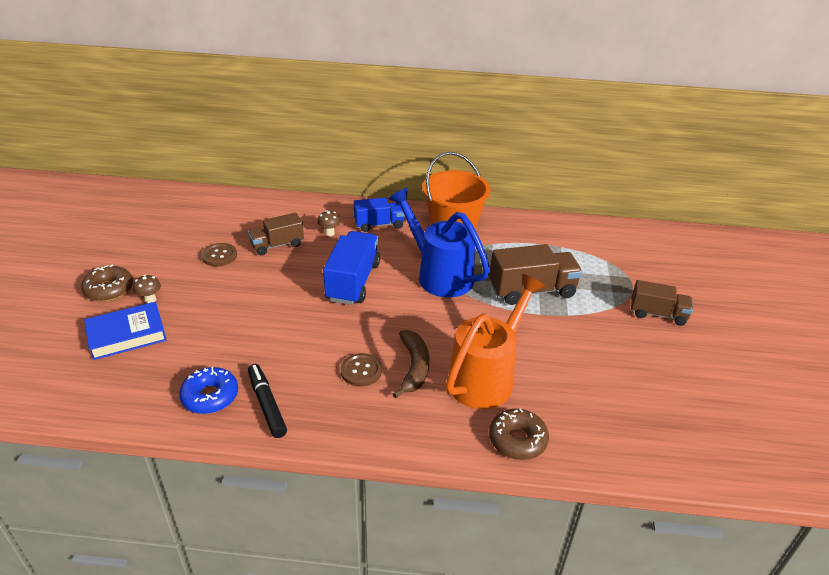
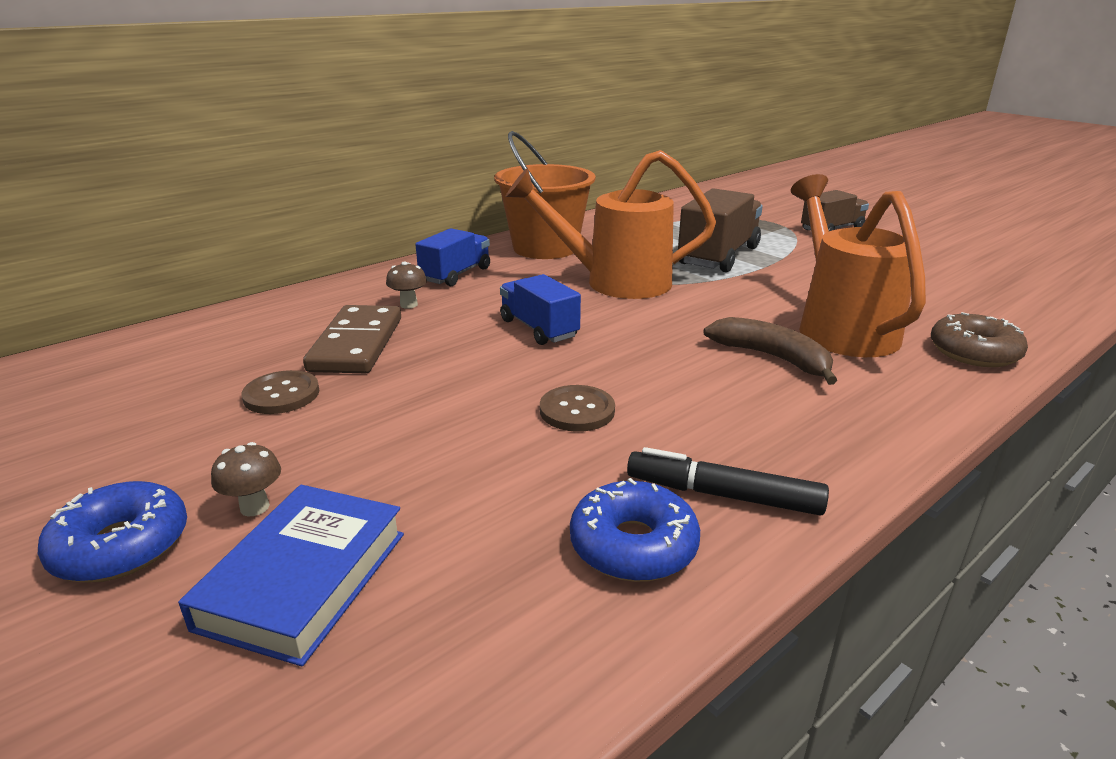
camera: 45 degrees left, 10 degrees down
brown donut [81,265,133,302] -> blue donut [38,481,187,582]
brown truck [248,213,304,255] -> brown domino [303,305,401,373]
blue truck [323,231,380,305] -> blue truck [500,274,581,345], size x0.65
brown button [340,353,382,387] -> brown button moved to [540,385,615,432]
blue watering can [389,188,490,298] -> orange watering can [506,150,716,299]

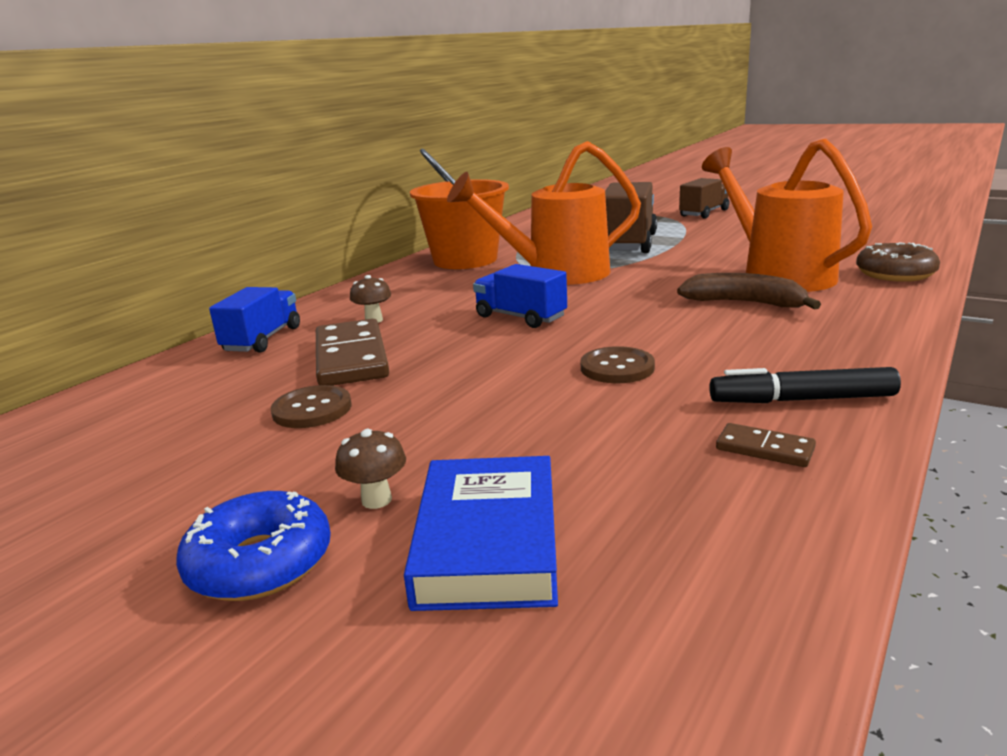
camera: 15 degrees left, 5 degrees down
blue truck [415,228,490,286] -> blue truck moved to [209,287,300,353]
blue donut [570,478,700,582] -> brown domino [716,423,816,467]

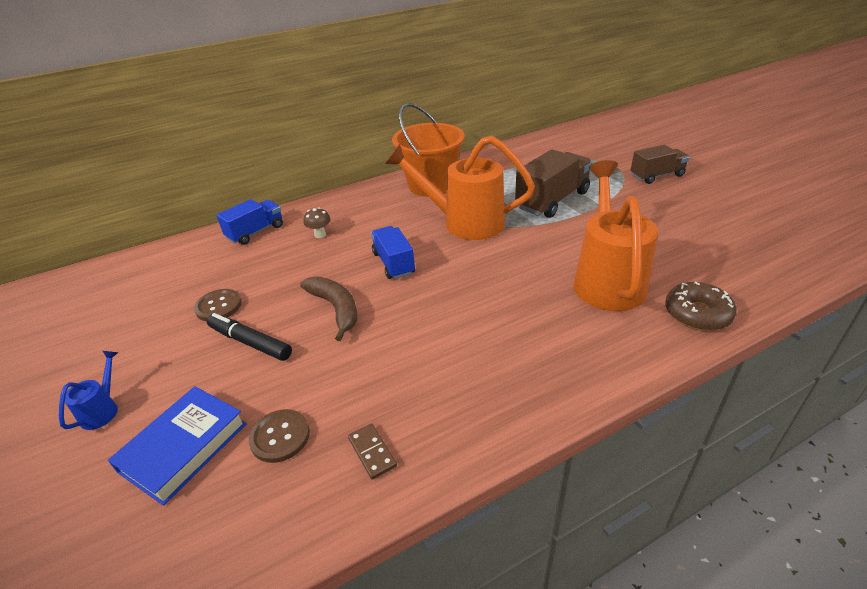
camera: 30 degrees right, 15 degrees up
blue donut [176,491,331,601] -> blue watering can [59,351,119,430]
brown domino [316,319,389,385] -> none
brown mushroom [335,429,406,509] -> none
brown button [581,346,655,383] -> brown button moved to [249,409,310,463]
brown banana [677,273,821,310] -> brown banana moved to [300,277,358,341]
black marker [709,367,901,403] -> black marker moved to [207,313,292,361]

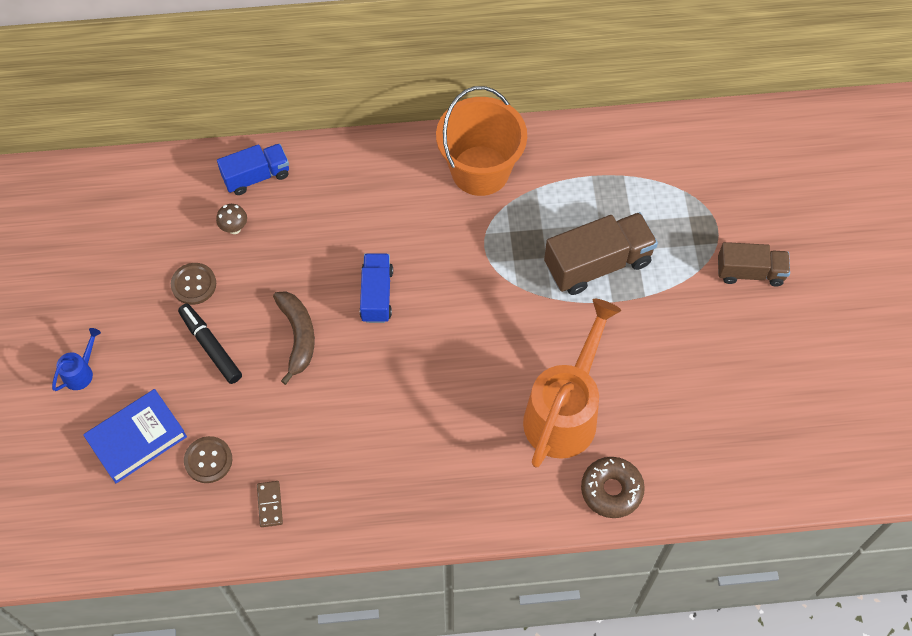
camera: 20 degrees right, 25 degrees up
brown mushroom [304,208,330,238] -> brown mushroom moved to [216,204,247,234]
orange watering can [385,136,535,240] -> none

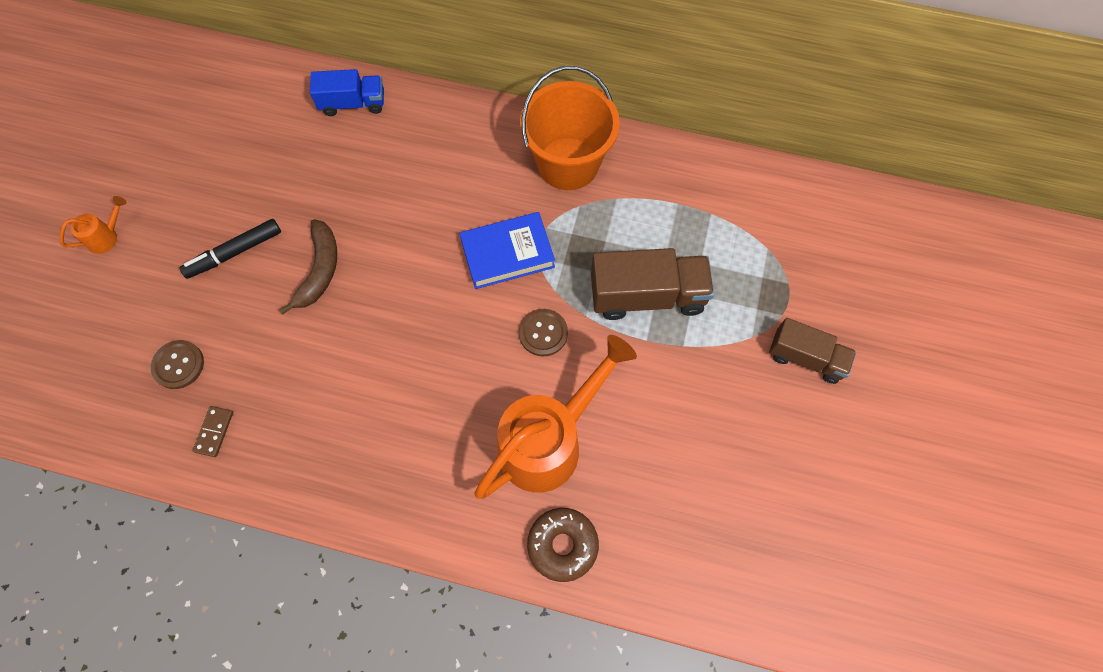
camera: 20 degrees right, 5 degrees up
blue watering can [52,328,101,391] -> orange watering can [59,196,126,254]
blue book [83,389,187,483] -> blue book moved to [459,212,555,289]
brown button [171,263,216,305] -> brown button moved to [519,309,568,357]
black marker [178,304,242,384] -> black marker turned 105 degrees counterclockwise [179,219,281,279]
brown mushroom [216,204,247,234] -> none
blue truck [360,253,393,323] -> none

